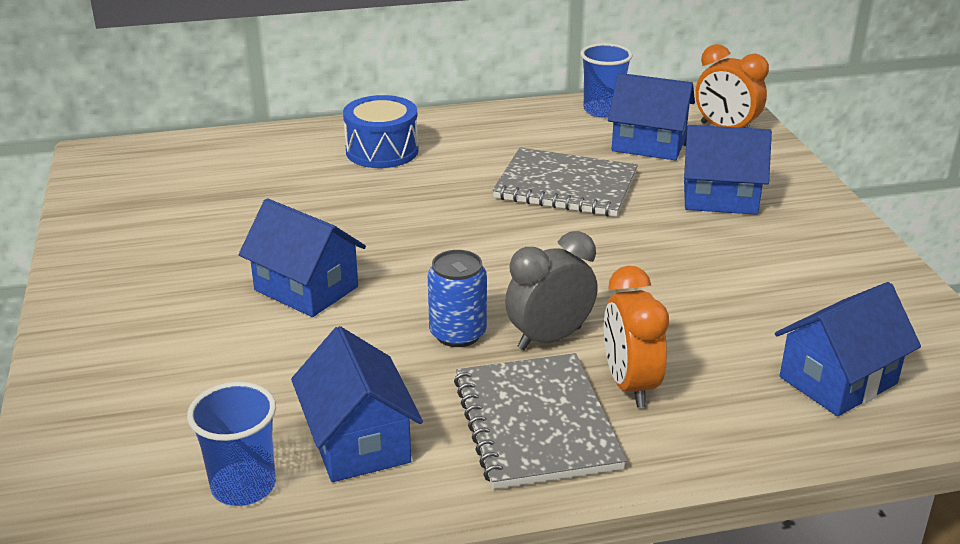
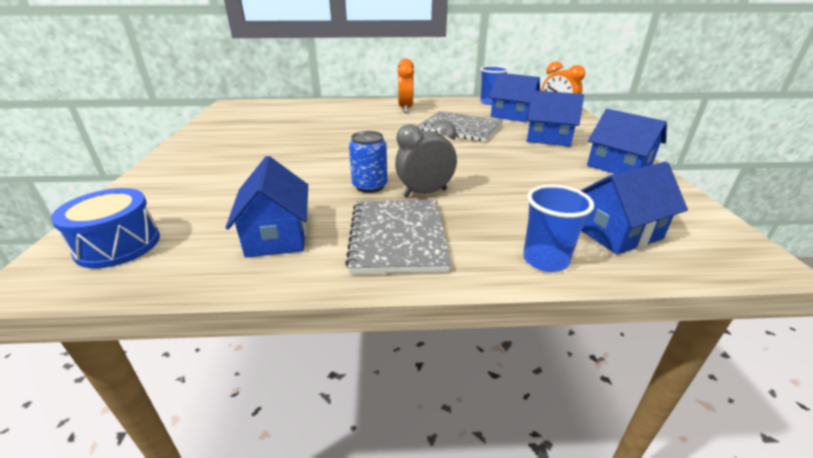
camera: 10 degrees right, 0 degrees up
blue cup [187,382,276,506] -> blue cup moved to [523,185,594,272]
blue house [239,198,366,317] -> blue house moved to [587,109,667,174]
blue drum [343,95,419,168] -> blue drum moved to [51,188,160,269]
orange clock [604,266,669,407] -> orange clock moved to [397,58,414,113]

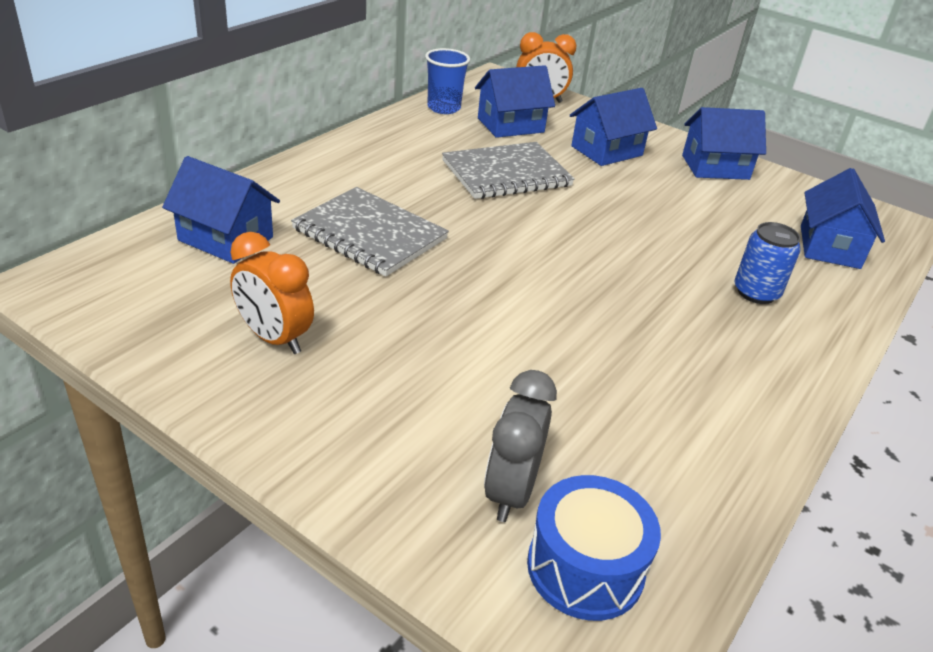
camera: 55 degrees left, 5 degrees up
blue house [225,156,308,257] -> blue house moved to [162,156,280,264]
grey notebook [345,200,451,274] -> grey notebook moved to [291,187,449,277]
blue can [349,131,388,193] -> blue can moved to [735,222,801,304]
grey clock [395,120,457,197] -> grey clock moved to [484,370,557,522]
orange clock [397,58,414,113] -> orange clock moved to [230,232,314,354]
blue cup [523,185,594,272] -> none

